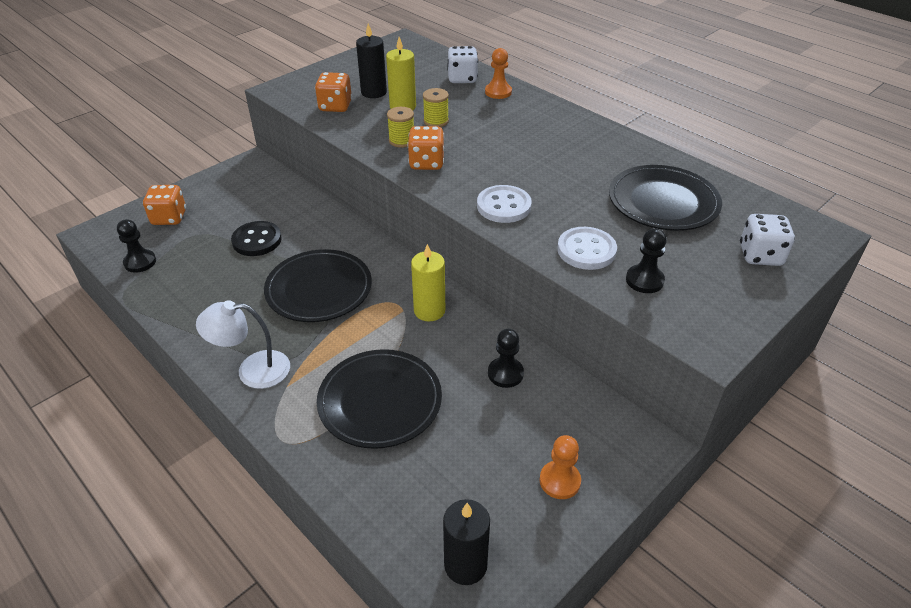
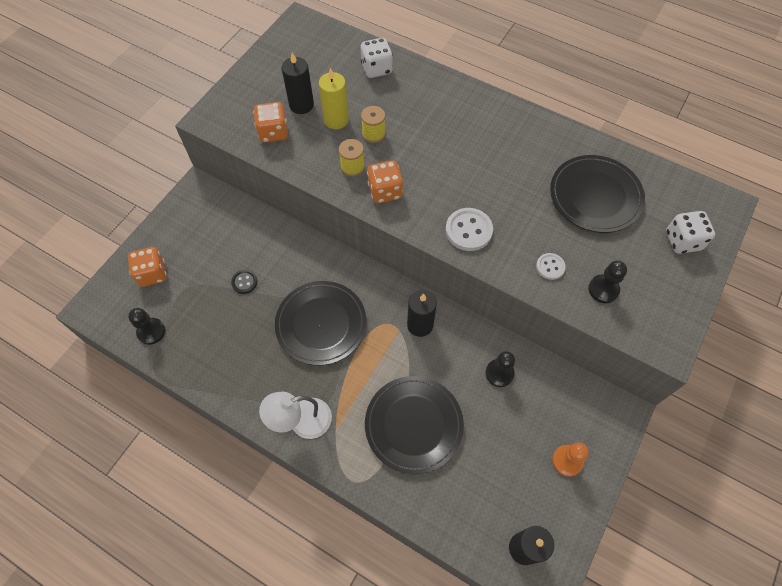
camera: 15 degrees left, 20 degrees up
black button [231,221,282,256] -> black button [231,270,257,294], size x0.59
yellow candle [411,244,445,321] -> black candle [407,290,437,337]
orange pawn [485,48,512,99] -> none
white button [557,227,617,270] -> white button [536,253,566,280], size x0.59

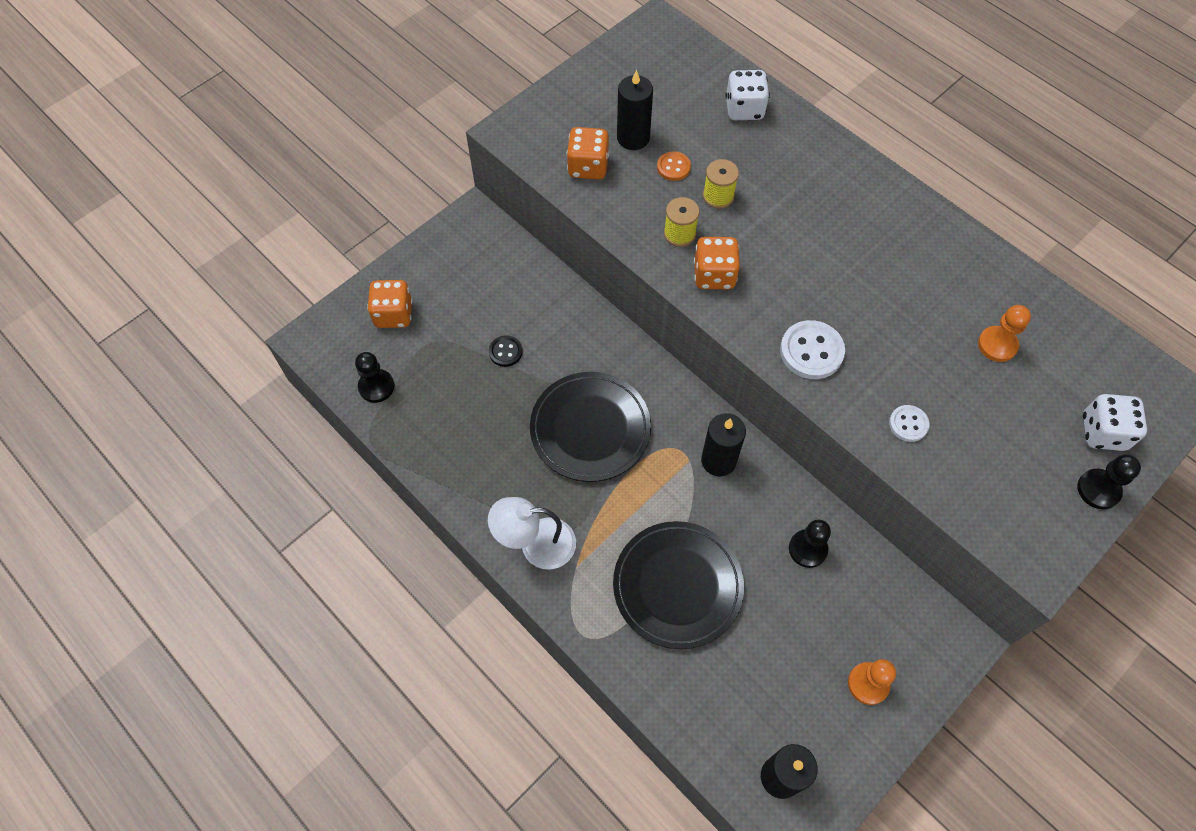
camera: 15 degrees right, 0 degrees up
yellow candle [319,68,349,129] -> orange button [657,151,691,181]
black plate [550,155,645,233] -> orange pawn [978,305,1031,362]
black pawn [588,261,627,303] -> black pawn moved to [1077,454,1141,509]

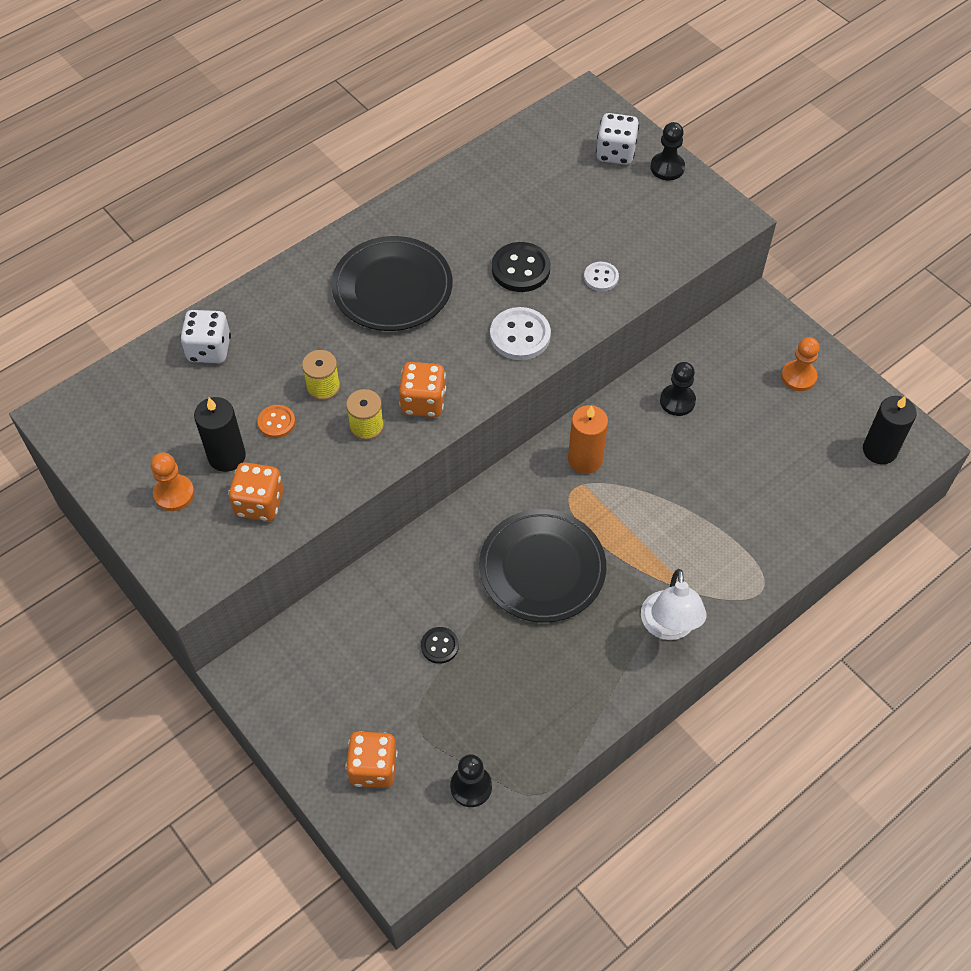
camera: 85 degrees left, 5 degrees down
black plate [613,521,744,649] -> black plate moved to [331,236,452,331]
black candle [701,413,746,477] -> orange candle [568,405,608,474]
orange pawn [978,305,1031,362] -> orange pawn moved to [150,452,194,511]
none -> black button [492,242,550,292]

